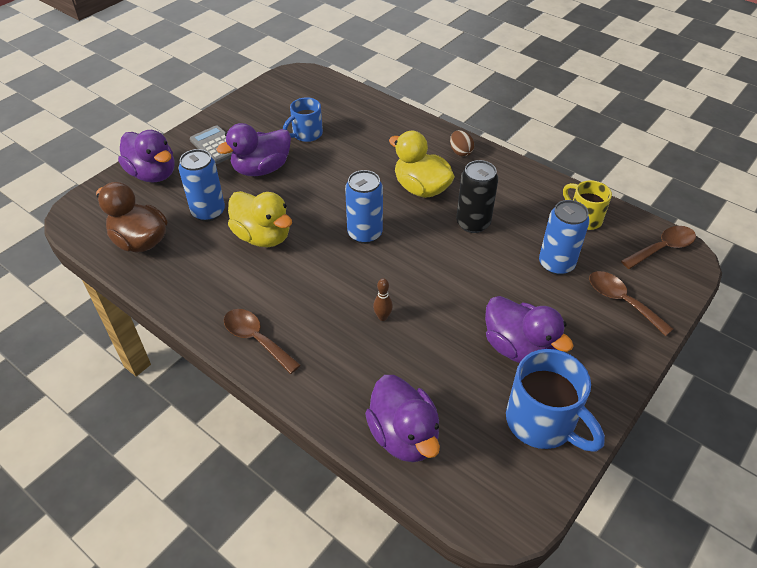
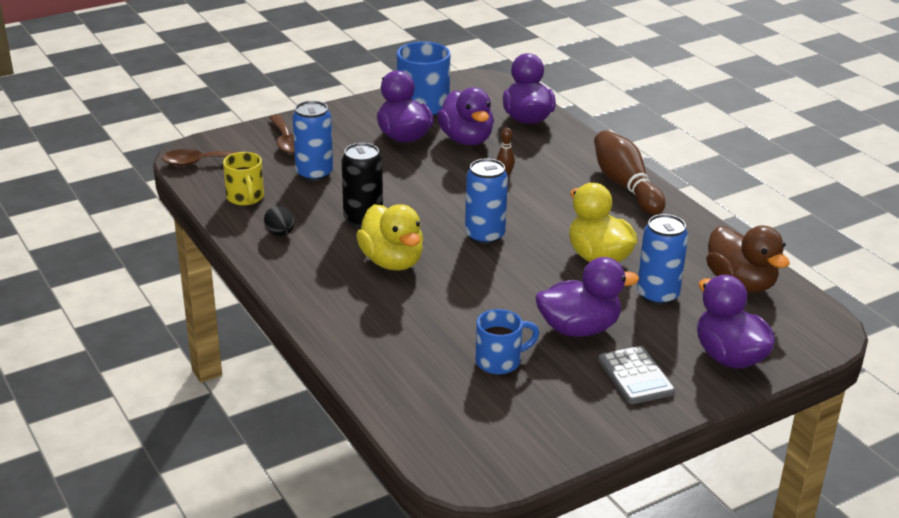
camera: 160 degrees left, 15 degrees down
brown spoon [224,309,301,374] -> brown bowling pin [594,130,665,215]
brown egg [450,130,474,156] -> none
none -> black egg [264,206,294,236]
none -> purple duck [437,87,494,145]

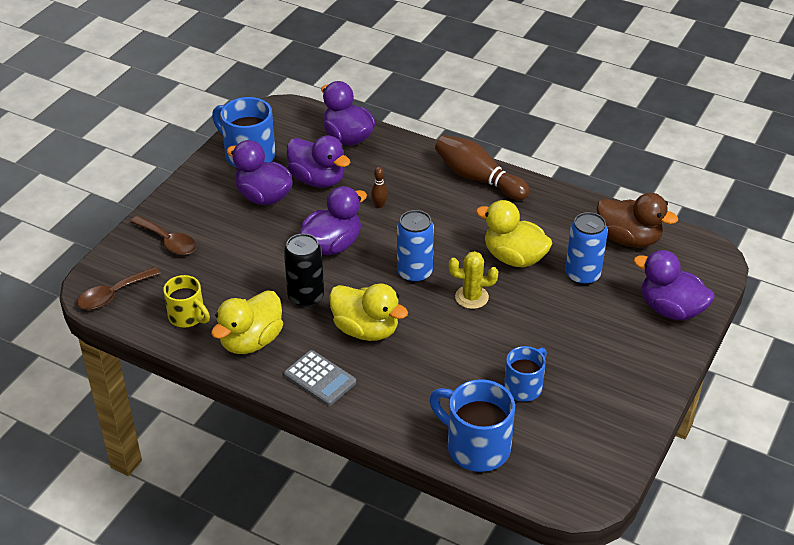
camera: 30 degrees left, 10 degrees up
black egg [264,206,294,236] -> yellow duck [211,290,283,354]
blue can [293,101,333,181] -> none
purple duck [536,257,639,337] -> purple duck moved to [299,186,367,255]
grey calculator [598,346,675,404] -> grey calculator moved to [284,350,356,406]
none -> blue mug [429,379,515,472]
none -> yellow cactus [449,251,498,309]

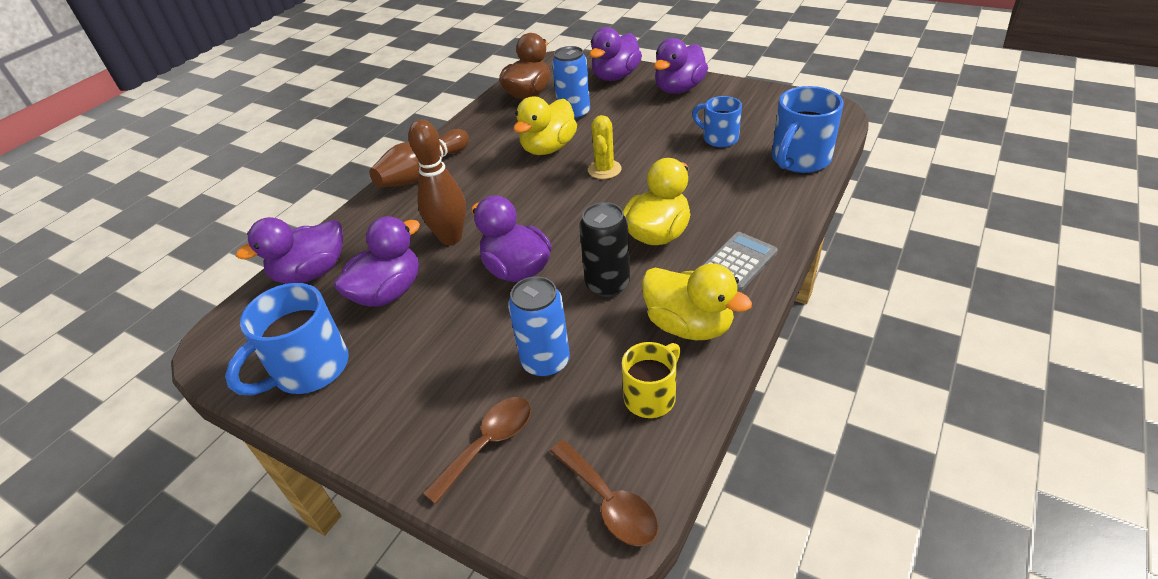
camera: 85 degrees left, 0 degrees up
purple duck [226,140,293,205] -> purple duck moved to [654,38,708,94]
brown bowling pin [371,167,388,208] -> brown bowling pin [408,119,466,245], size x2.28
blue can [397,210,434,283] -> blue can moved to [508,276,570,377]

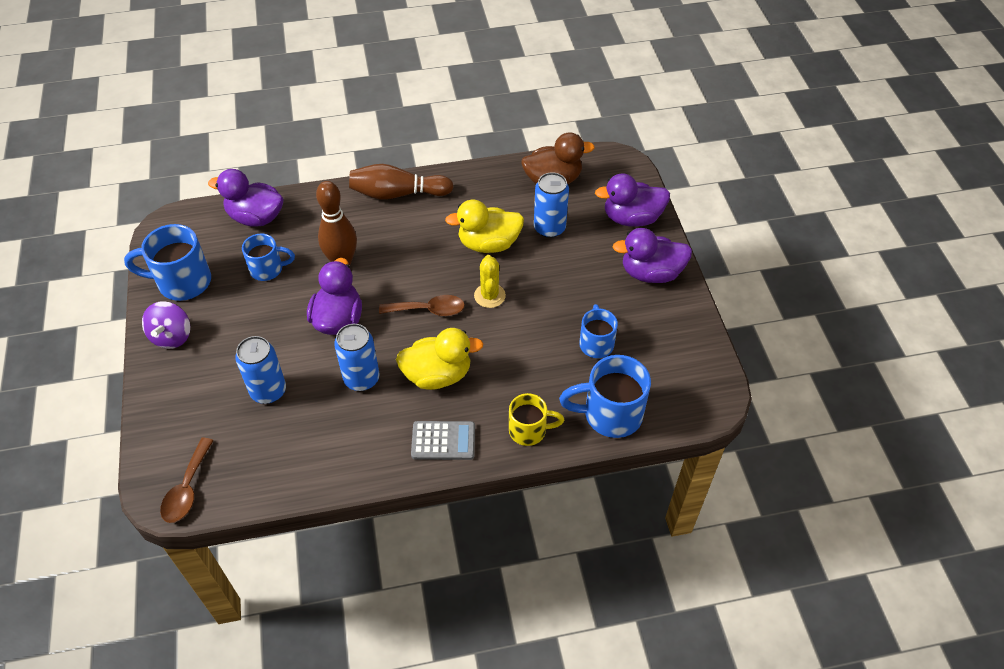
camera: 45 degrees right, 10 degrees up
purple duck [334,216,420,307] -> blue mug [242,234,295,281]
brown spoon [423,397,531,504] -> brown spoon moved to [379,295,465,316]
black can [579,202,630,297] -> blue can [334,324,380,391]
yellow cactus [588,115,622,179] -> yellow cactus turned 60 degrees counterclockwise [474,255,506,308]
yellow mug [622,342,680,418] -> yellow mug moved to [509,393,564,446]
yellow duck [642,263,752,340] -> none
none -> purple spinning top [142,301,190,349]

